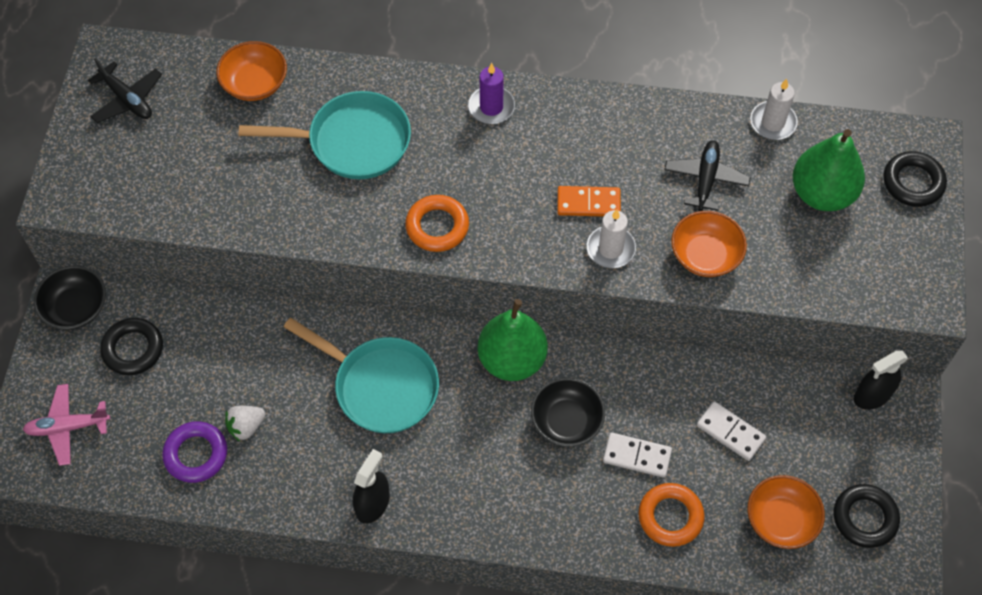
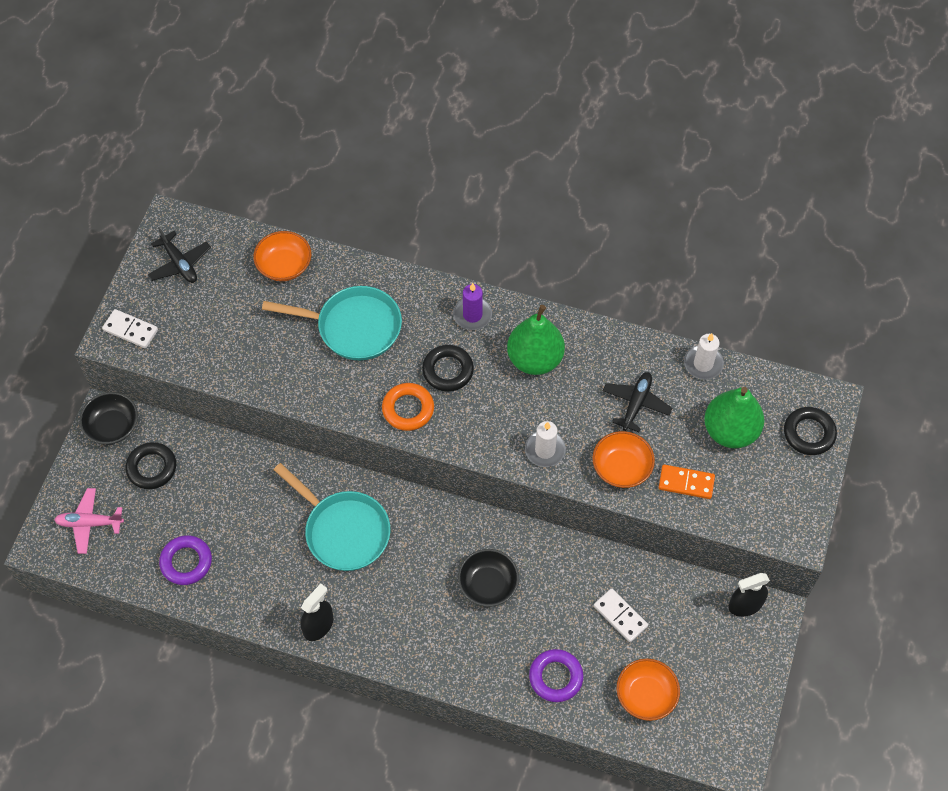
camera: 10 degrees right, 0 degrees up
white strawberry [225,406,265,441] -> none
green pear [478,299,548,381] -> green pear moved to [507,305,565,375]
orange domino [557,186,621,217] -> orange domino moved to [659,465,715,499]
white domino [603,433,672,478] -> white domino moved to [102,309,158,348]
orange ring [638,483,705,547] -> purple ring [529,649,583,702]
black ring [834,484,900,548] -> black ring moved to [422,345,474,392]

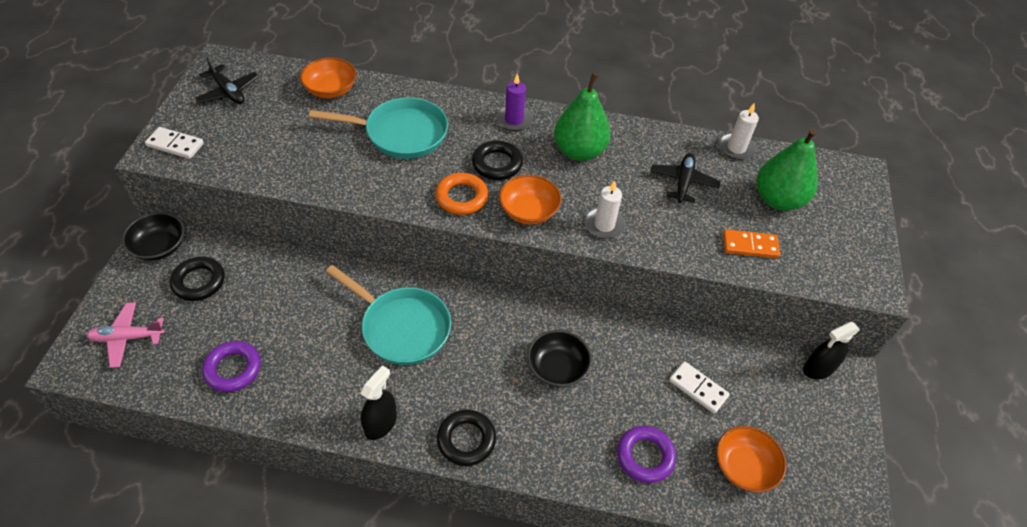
camera: 10 degrees left, 10 degrees down
orange bowl [592,431,655,488] -> orange bowl moved to [499,175,561,225]
black ring [784,407,837,455] -> black ring moved to [437,410,496,466]

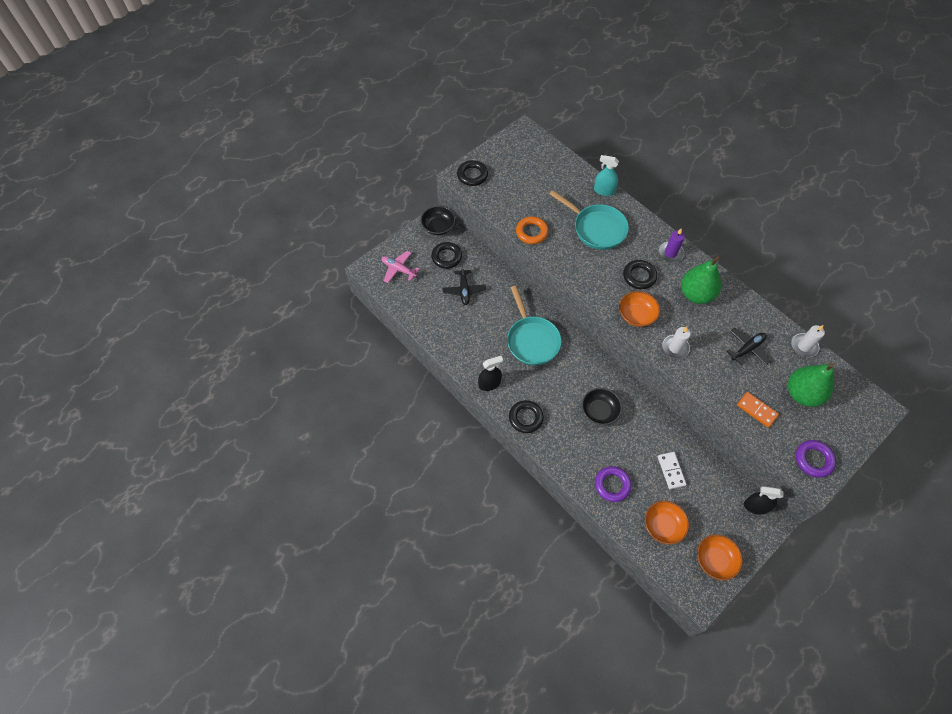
camera: 40 degrees right, 10 degrees up
white domino [145,127,204,159] -> black ring [457,160,488,186]
black plane [195,57,259,104] -> black plane moved to [443,264,486,305]
purple ring [202,341,261,392] -> purple ring moved to [796,440,836,478]
orange bowl [300,57,356,98] -> orange bowl moved to [697,534,743,580]
orange ring [435,173,488,215] -> orange ring moved to [516,216,549,244]
none -> turquoise spray bottle [594,155,619,196]

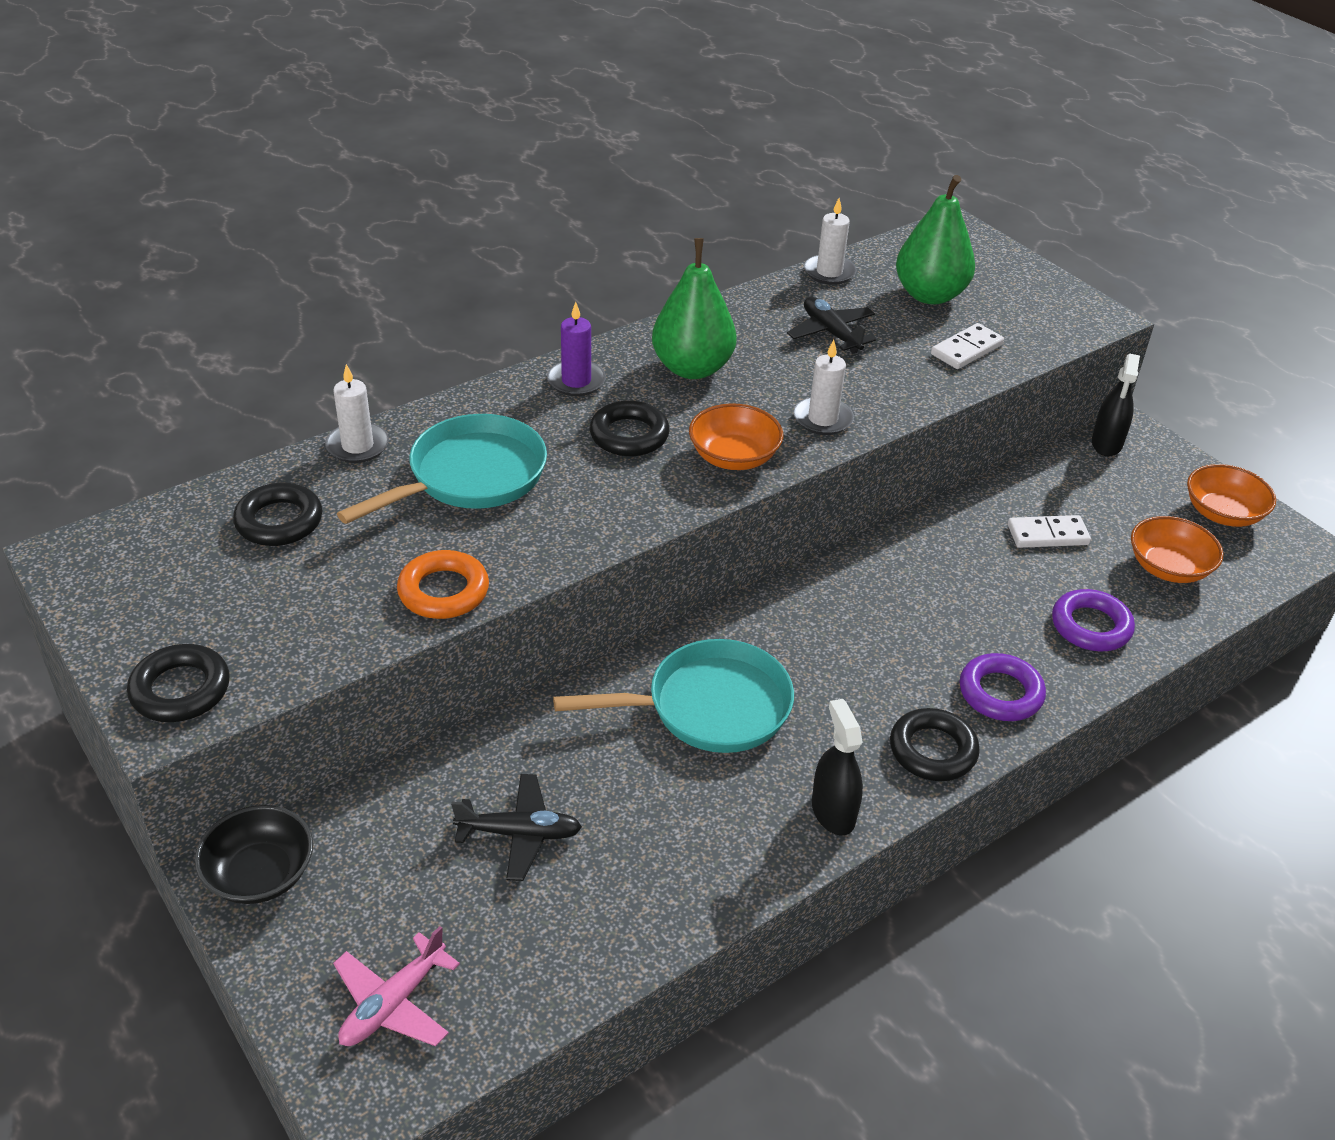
camera: 85 degrees left, 20 degrees down
black ring [431,242,462,269] -> black ring moved to [233,483,322,546]
black bowl [582,388,622,425] -> none
turquoise spray bottle [594,155,619,196] -> white candle [325,364,389,463]
orange domino [737,392,779,428] -> white domino [931,323,1004,369]
purple ring [796,440,836,478] -> purple ring moved to [960,653,1046,721]

